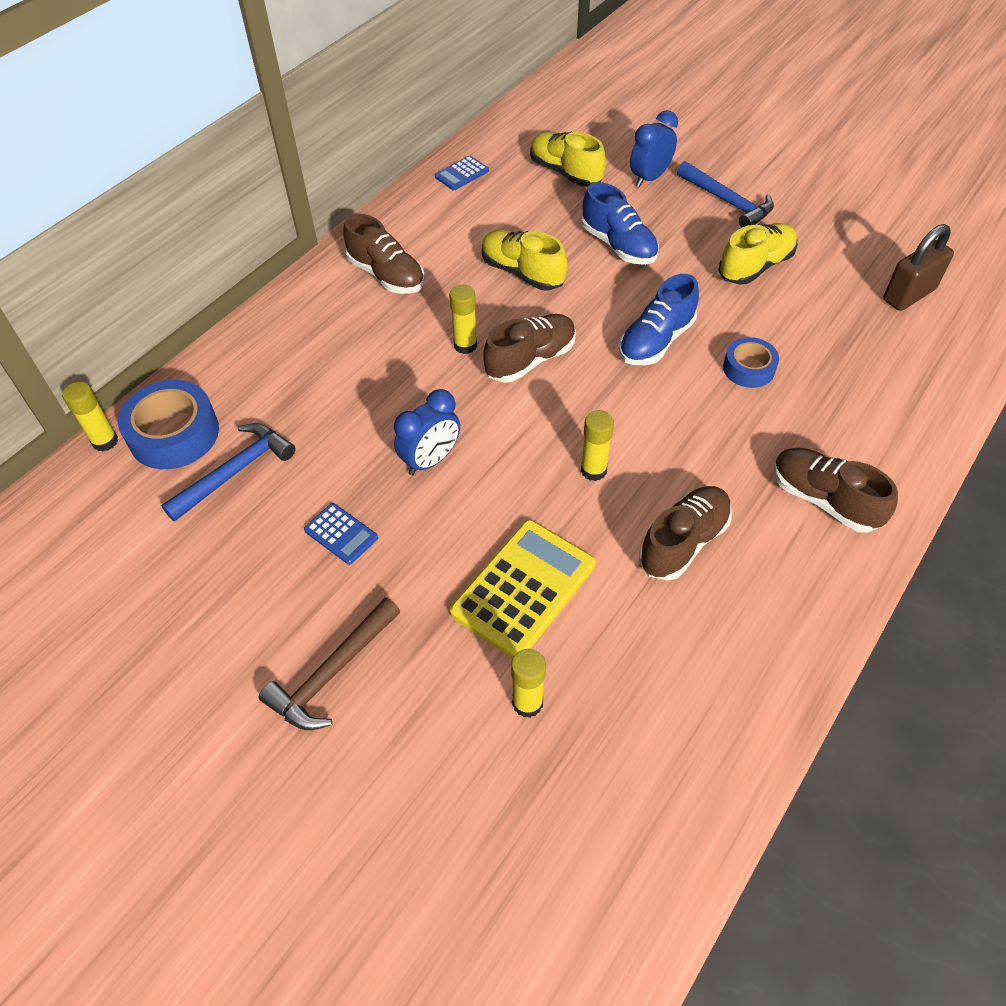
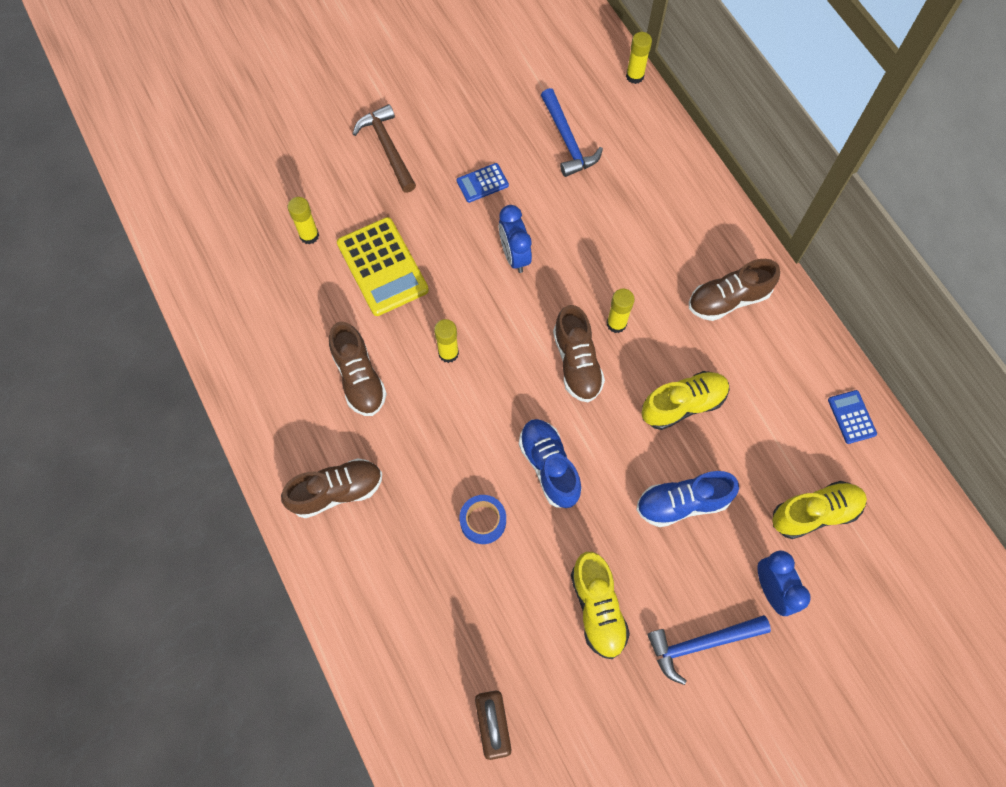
camera: 115 degrees right, 15 degrees up
blue tape [118,380,219,469] -> none

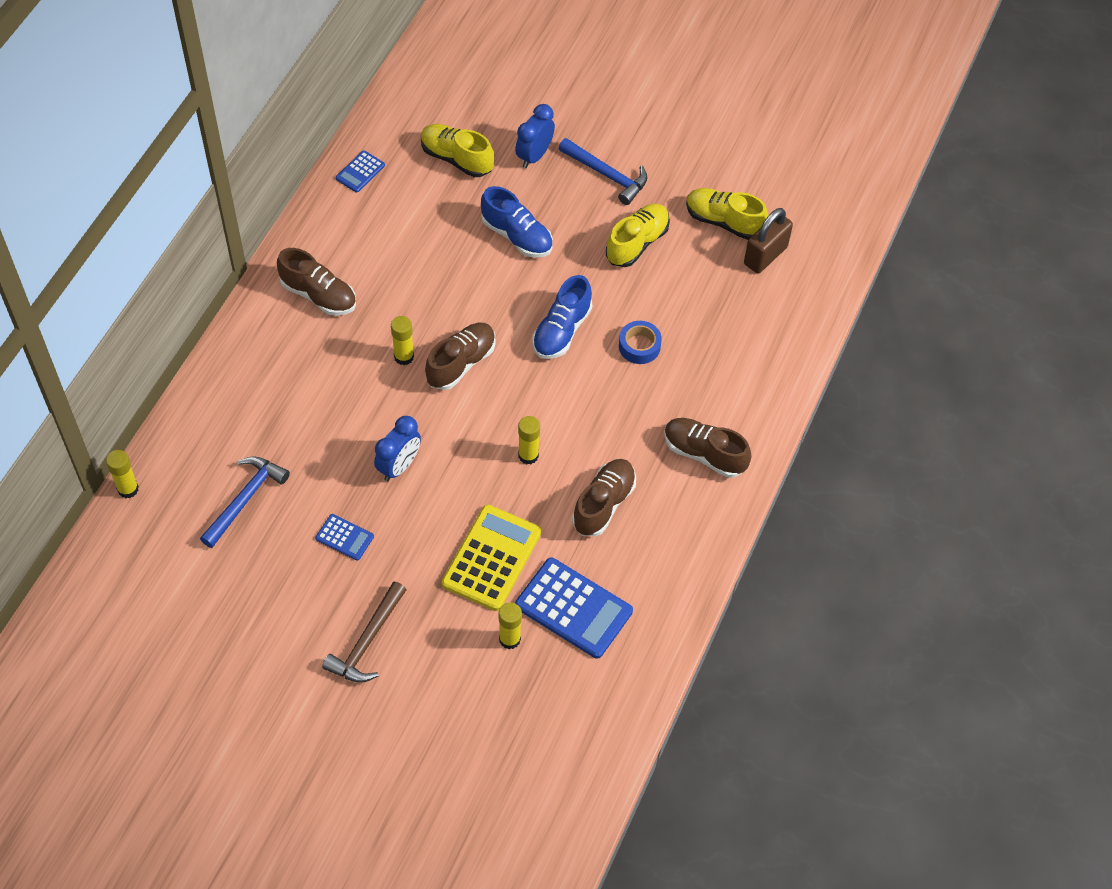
camera: 130 degrees left, 10 degrees down
yellow shoe [641,371,730,430] -> yellow shoe moved to [686,188,769,240]
none -> blue calculator [515,557,633,659]

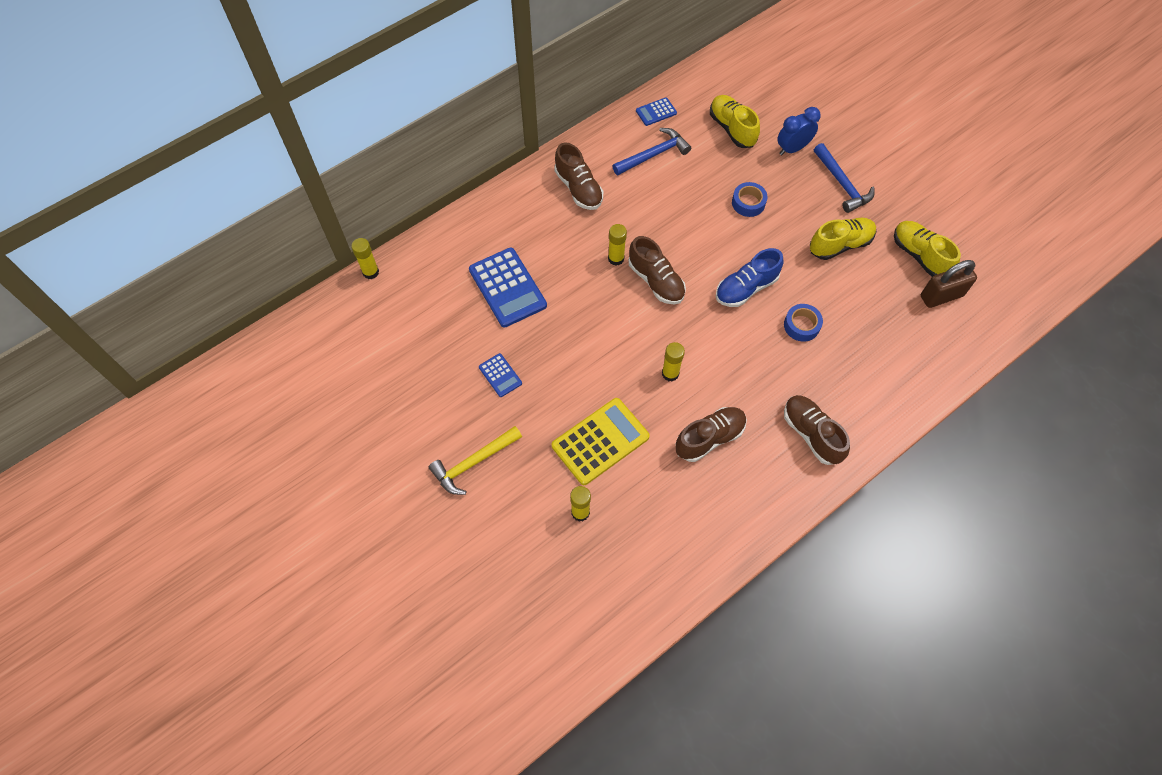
camera: 30 degrees right, 5 degrees up
blue hammer [200,456,290,548] -> blue hammer moved to [613,128,691,175]
brown hammer [322,581,406,683] -> yellow hammer [429,426,522,495]
blue clock [374,416,421,481] -> none
brown shoe [425,323,496,390] -> brown shoe turned 75 degrees clockwise [629,236,686,304]
blue shoe [481,186,553,257] -> blue tape [732,182,768,217]
blue calculator [515,557,633,659] -> blue calculator moved to [469,248,547,328]

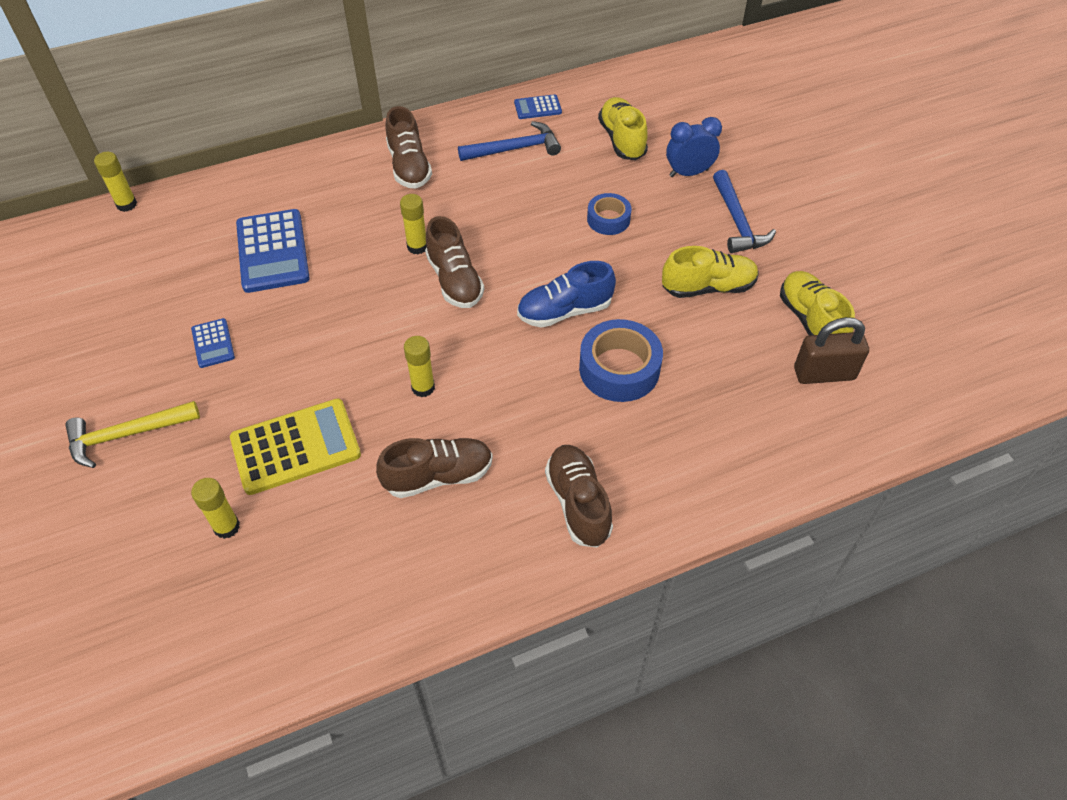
camera: 15 degrees right, 10 degrees down
blue tape [784,304,823,342] -> blue tape [579,319,663,402], size x1.65

